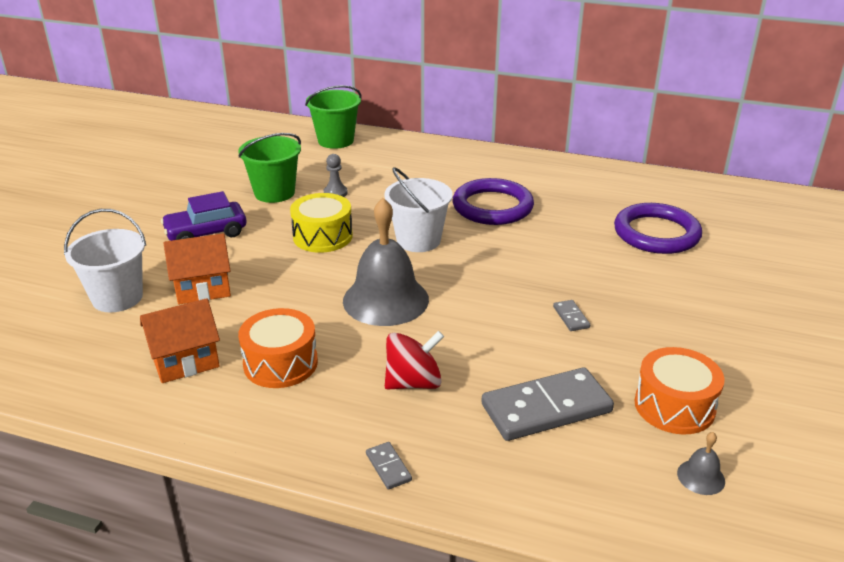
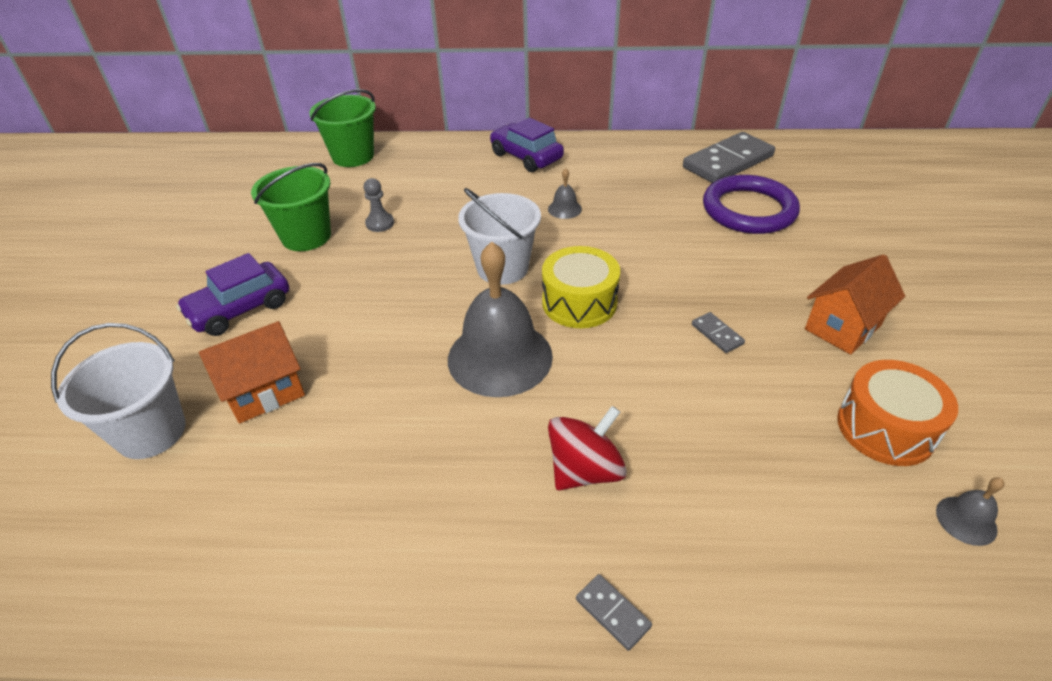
camera: 15 degrees left, 10 degrees up
orange house [140,298,220,383] -> orange house moved to [805,254,905,355]
orange drum [238,308,318,388] -> none
yellow drum [290,193,353,253] -> yellow drum moved to [542,246,620,328]
purple ring [453,178,534,225] -> grey bell [548,168,582,219]
grey domino [481,367,614,441] -> grey domino moved to [683,132,775,183]
none -> purple car [490,118,564,172]

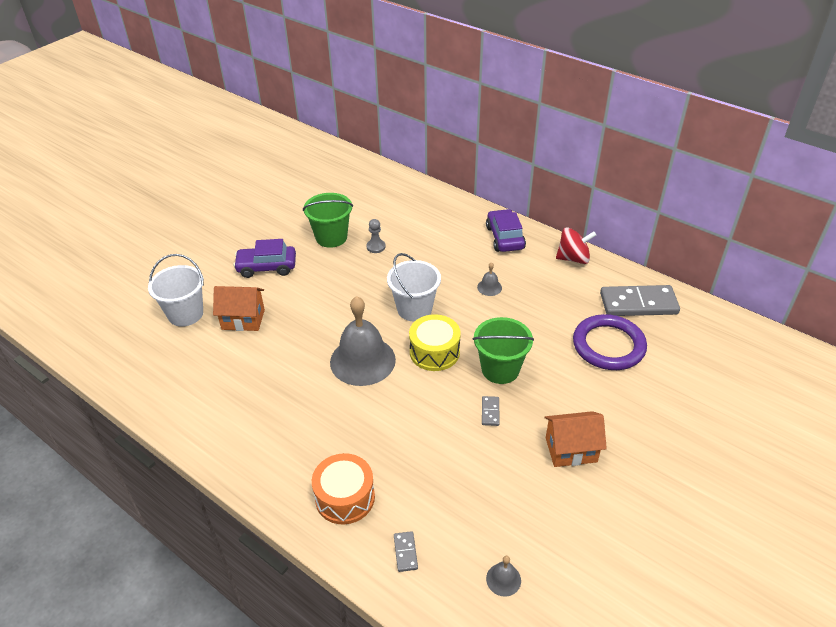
camera: 35 degrees right, 0 degrees up
green bucket [309,89,376,167] -> green bucket moved to [473,317,534,384]
red spinning top [548,406,627,490] -> red spinning top moved to [556,227,596,264]
grey domino [576,574,652,651] -> grey domino moved to [394,531,418,572]
orange drum [837,360,958,466] -> orange drum moved to [312,453,375,525]

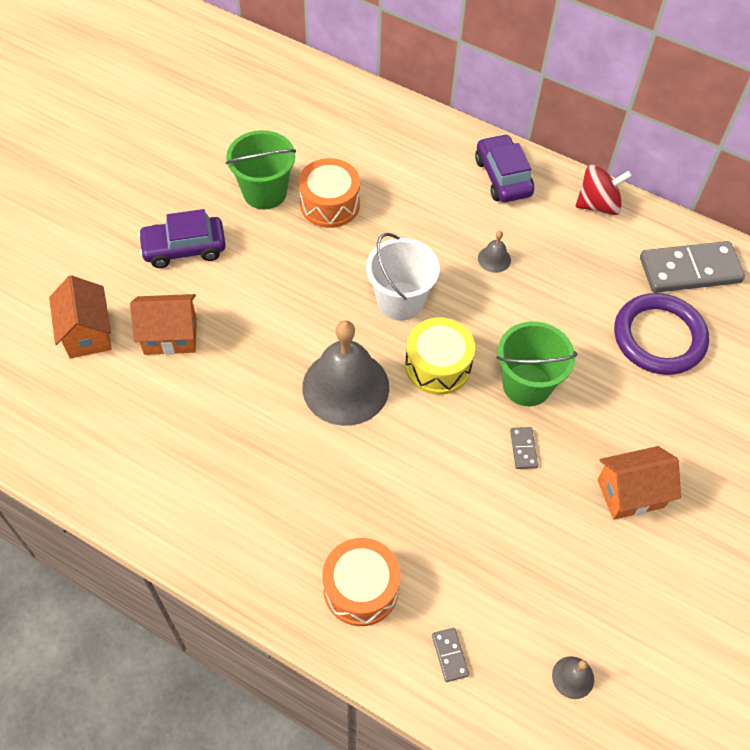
camera: 10 degrees left, 15 degrees up
white bucket [148,254,204,326] -> orange house [49,275,112,359]
grey pawn [366,219,386,253] -> orange drum [298,158,360,228]

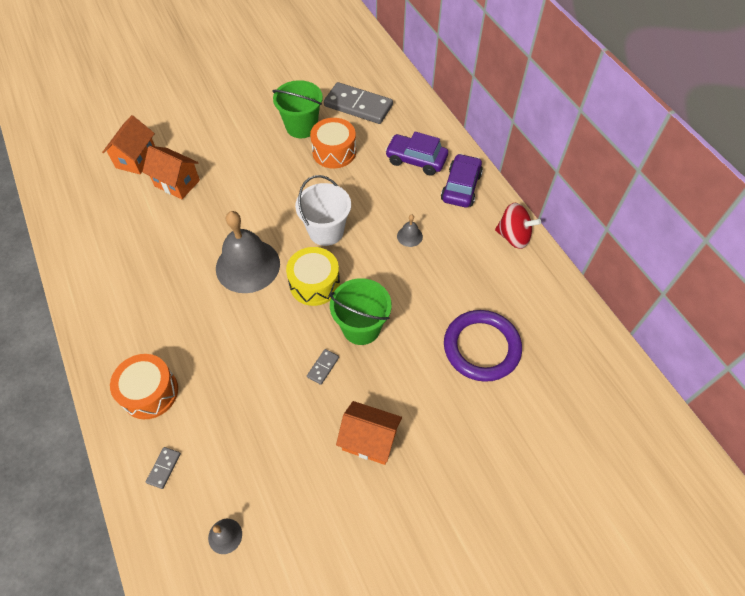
camera: 35 degrees right, 0 degrees up
purple car [138,209,226,268] -> purple car moved to [385,132,448,176]
grey domino [640,241,745,293] -> grey domino moved to [324,82,393,124]

